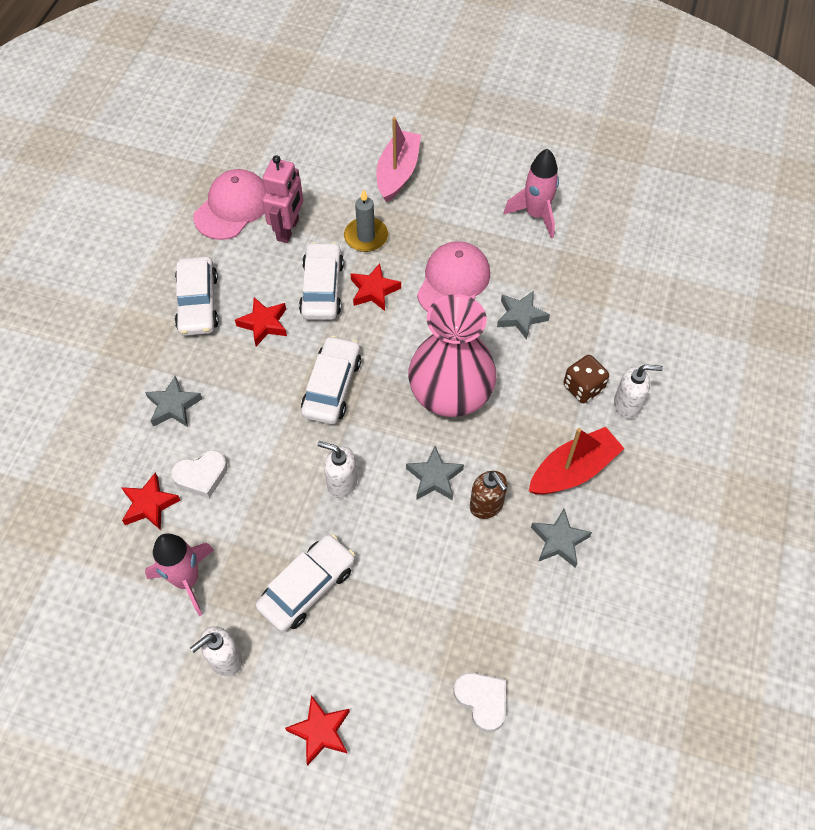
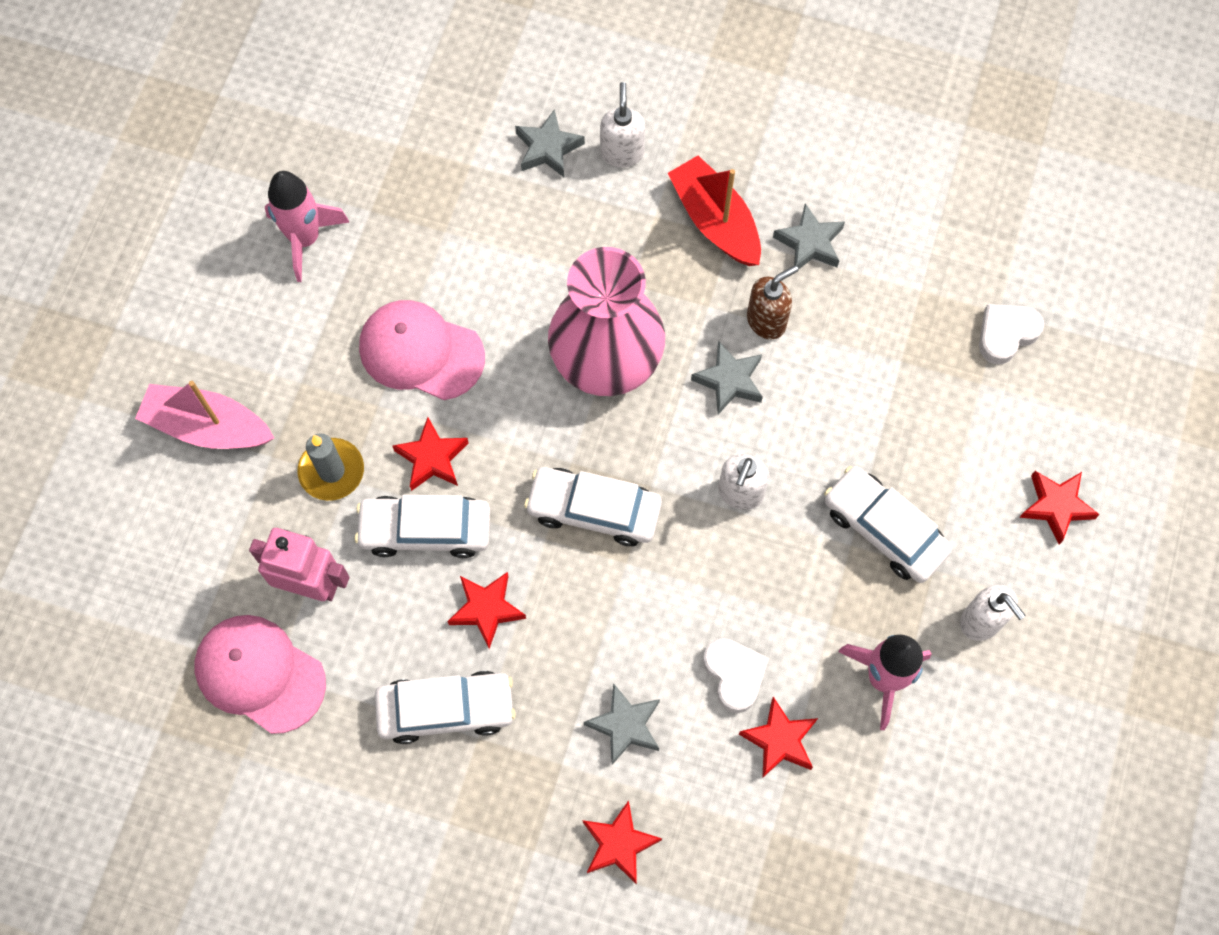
camera: 90 degrees left, 10 degrees up
grey star [497,291,550,340] -> grey star moved to [515,109,585,177]
brown dice [563,355,609,403] -> none
none -> red star [582,800,662,884]

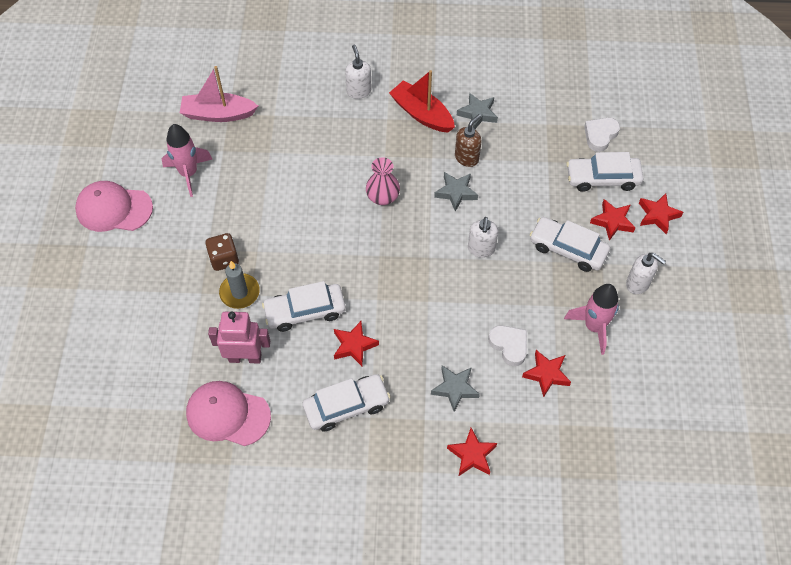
camera: 15 degrees left, 10 degrees down
pink boat [135,381,274,449] -> pink boat moved to [180,66,258,122]
pink cap [359,300,485,400] -> pink cap moved to [75,181,153,232]
red star [392,417,469,491] -> red star moved to [590,199,636,241]
grey star [515,109,585,177] -> none
white car [524,467,662,546] -> white car moved to [566,152,644,192]
pink vase [548,247,665,396] -> pink vase [366,157,400,205], size x0.51
none -> brown dice [205,233,239,271]

